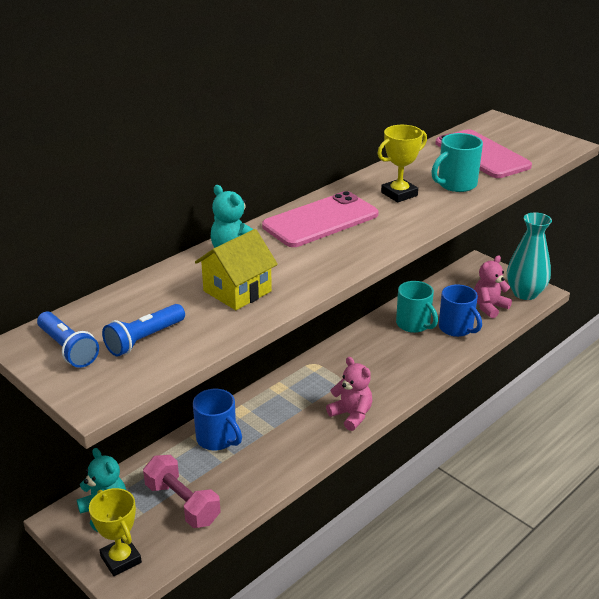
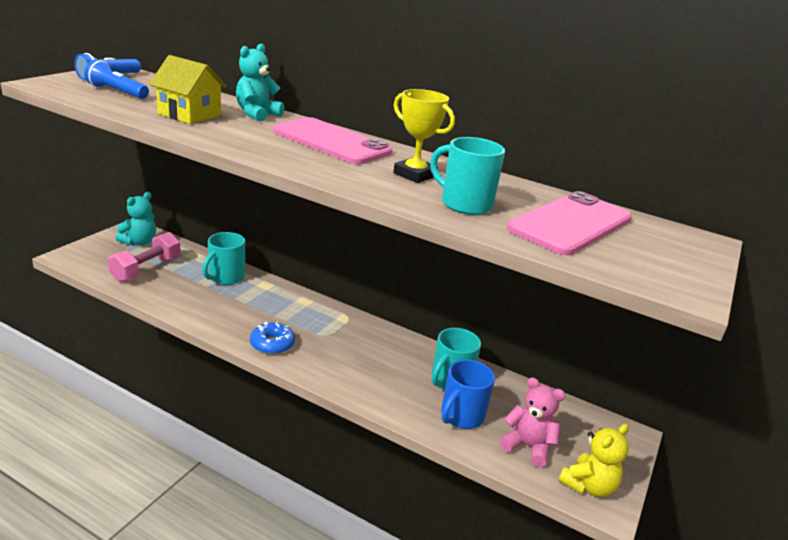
camera: 70 degrees right, 5 degrees down
yellow trophy [89,488,142,576] -> none
blue mug [193,389,242,450] -> turquoise mug [202,232,245,285]
pink teddy bear [326,357,372,431] -> blue donut [250,322,295,355]
turquoise vase [507,212,552,300] -> yellow teddy bear [558,424,629,497]

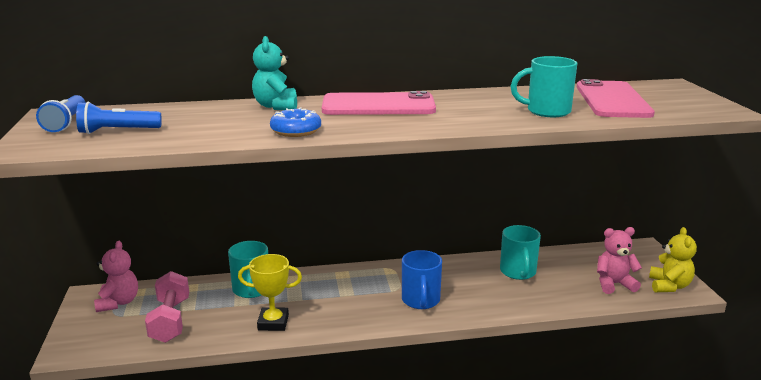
camera: 35 degrees left, 5 degrees down
turquoise teddy bear [116,192,156,246] -> pink teddy bear [94,241,138,312]
yellow house [149,55,227,124] -> none
blue donut [250,322,295,355] -> blue donut moved to [270,107,321,137]
yellow trophy [393,89,455,183] -> yellow trophy moved to [238,254,302,331]
blue mug [441,360,495,429] -> blue mug moved to [402,250,442,309]

